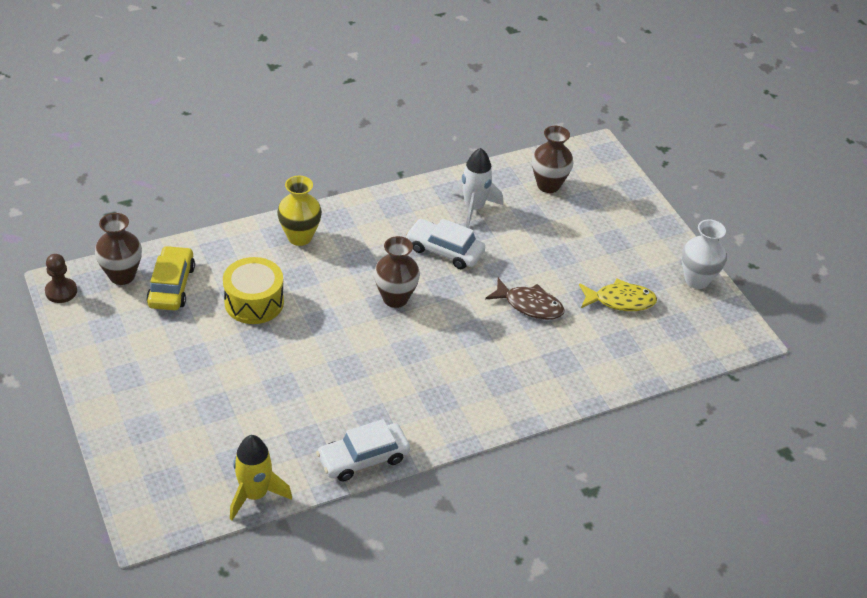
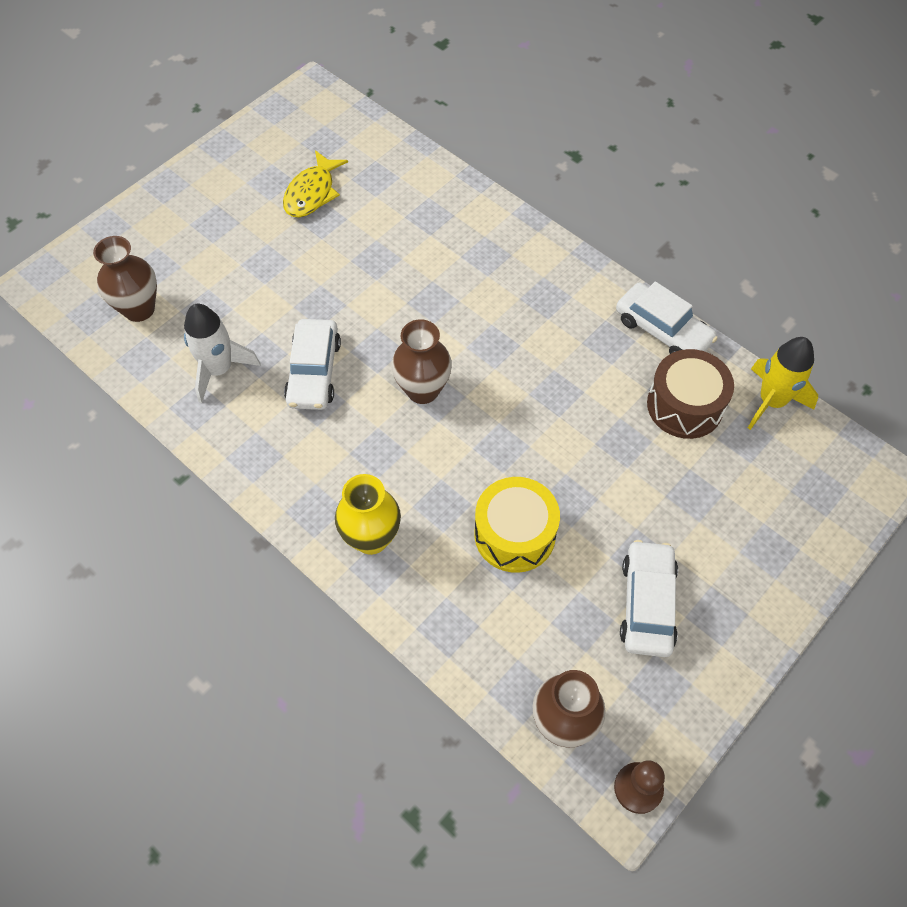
camera: 110 degrees left, 15 degrees up
yellow car [146,246,195,310] -> none
brown fish [485,278,565,320] -> none
yellow fish [579,279,657,311] -> yellow fish turned 135 degrees counterclockwise [283,150,348,218]
white vase [681,219,726,289] -> none
none -> white car [620,540,678,657]
none -> brown drum [647,349,734,439]

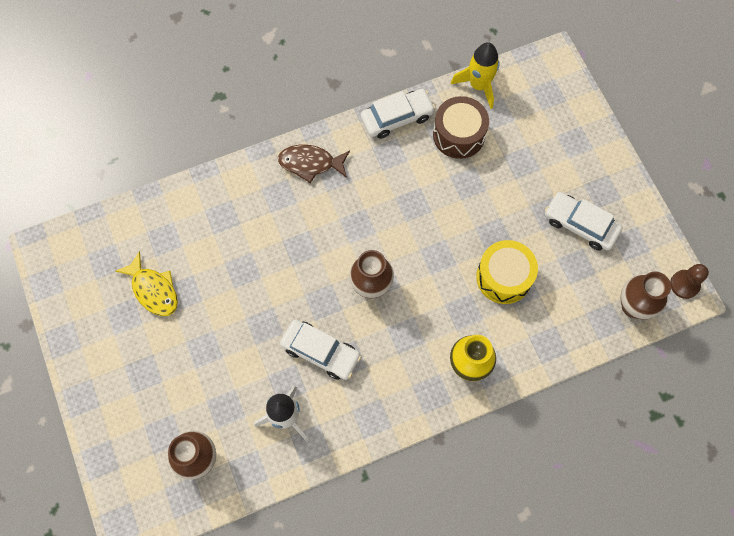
camera: 65 degrees left, 10 degrees up
none -> brown fish [278,145,350,183]

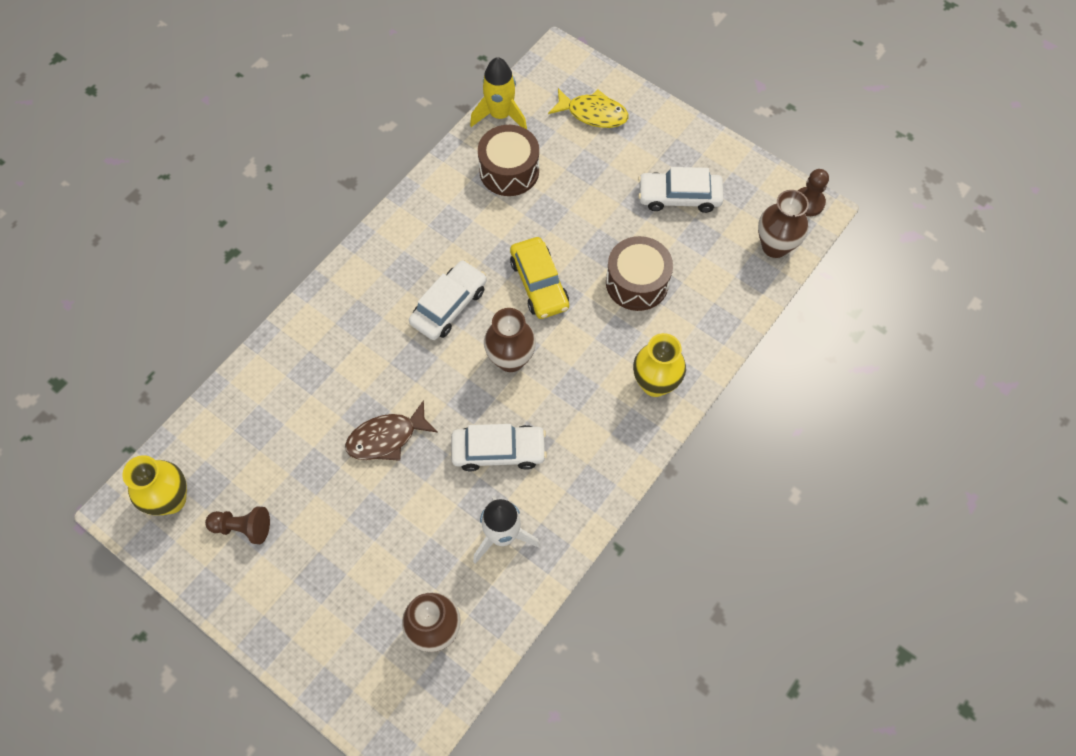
camera: 30 degrees left, 5 degrees down
yellow fish [115,251,178,316] -> yellow fish moved to [548,88,628,128]
brown fish [278,145,350,183] -> brown fish moved to [345,400,438,461]
white car [361,89,435,139] -> white car moved to [409,260,487,340]
yellow drum [476,240,538,304] -> brown drum [606,236,673,311]
none -> yellow vase [122,455,187,515]
none -> brown pawn [205,506,270,544]
none -> yellow car [510,237,569,319]

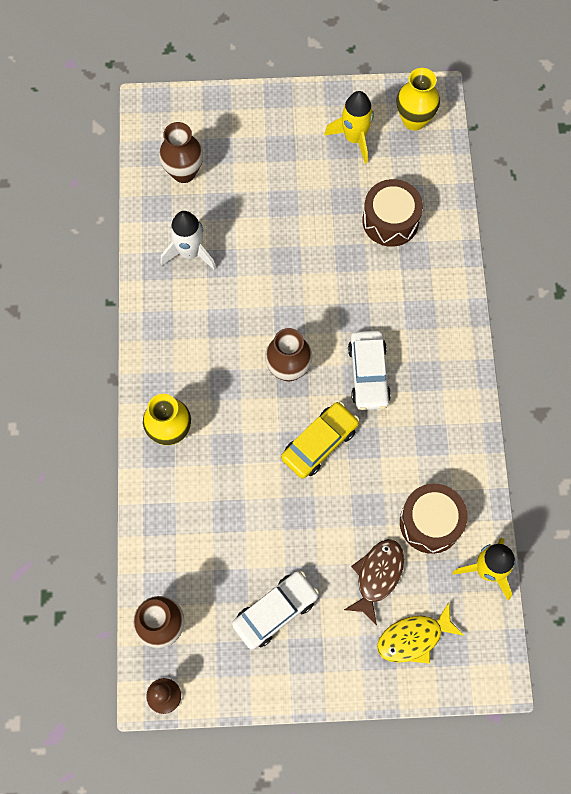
camera: 140 degrees right, 5 degrees up
brown pawn [205,506,270,544] -> yellow rocket [324,91,374,164]
brown fish [345,400,438,461] -> brown fish moved to [344,539,404,626]
white car [451,424,547,472] -> none
yellow car [510,237,569,319] -> yellow car turned 105 degrees clockwise [281,402,359,479]
brown drum [606,236,673,311] -> brown drum moved to [363,179,423,247]

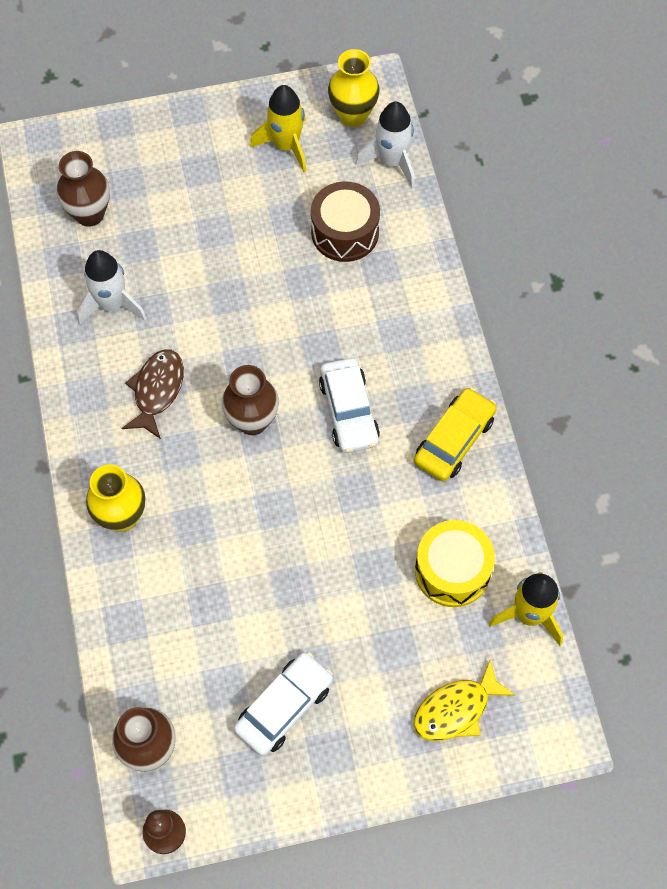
camera: 10 degrees left, 5 degrees down
yellow car [281,402,359,479] -> yellow car moved to [414,387,497,481]
brown fish [344,539,404,626] -> brown fish moved to [122,349,184,439]
brown drum [400,484,468,554] -> yellow drum [415,520,495,607]
none -> white rocket [356,102,414,188]

